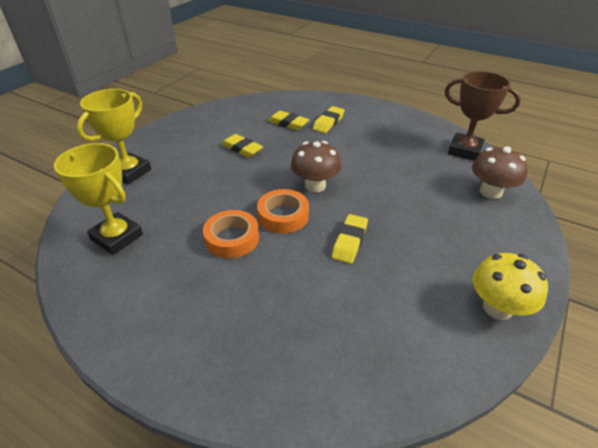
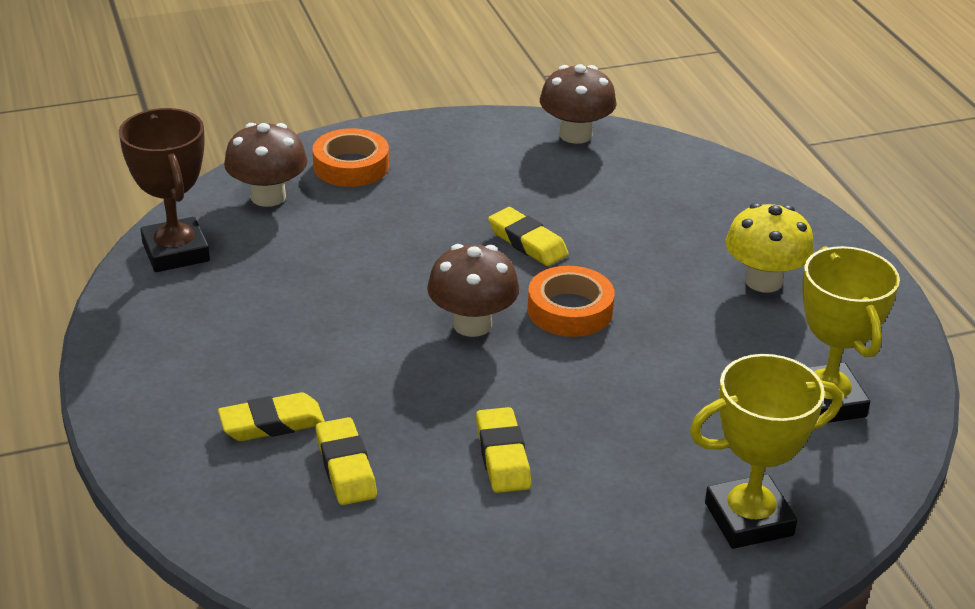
camera: 140 degrees left, 5 degrees down
orange tape [203,210,259,258] -> orange tape moved to [313,128,389,187]
yellow eraser [332,214,368,264] -> yellow eraser turned 75 degrees clockwise [488,207,569,266]
yellow mushroom [473,253,548,320] -> yellow mushroom moved to [726,203,814,292]
none -> brown mushroom [540,64,617,144]

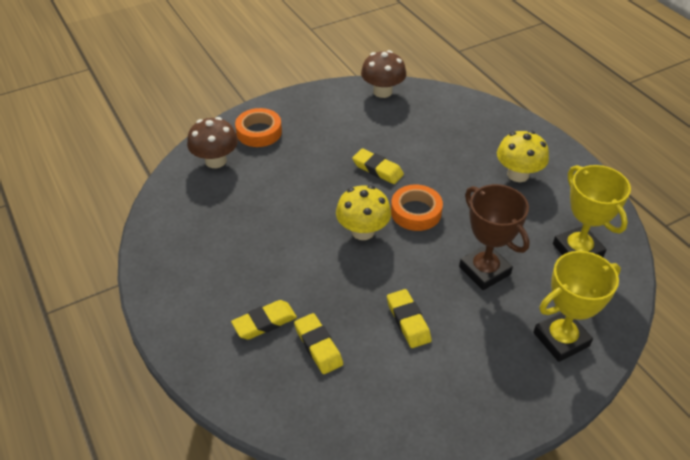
camera: 10 degrees left, 10 degrees up
brown trophy [119,108,210,272] -> brown trophy moved to [459,184,530,290]
brown mushroom [427,244,519,337] -> yellow mushroom [336,185,391,240]

